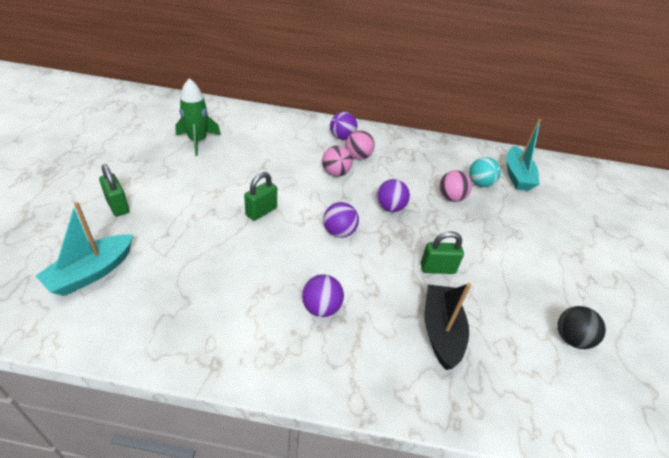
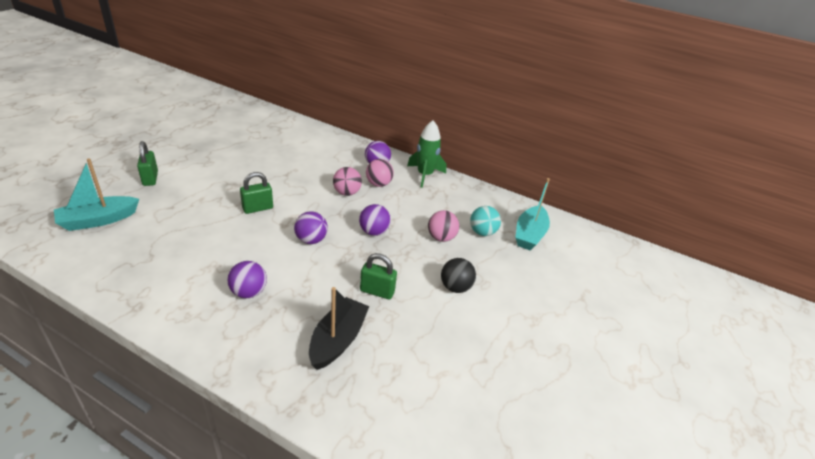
camera: 20 degrees right, 5 degrees down
green rocket [175,78,221,156] -> green rocket moved to [407,120,446,188]
black ball [558,306,606,349] -> black ball moved to [441,258,476,293]

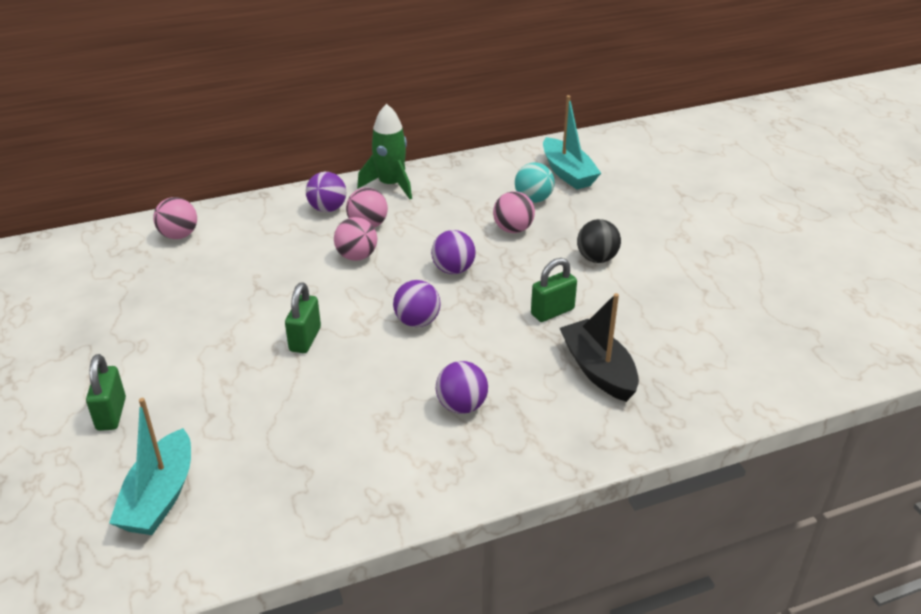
camera: 45 degrees left, 0 degrees up
green padlock [137,141,158,186] -> green padlock turned 60 degrees clockwise [86,354,126,431]
none -> pink ball [153,197,197,239]

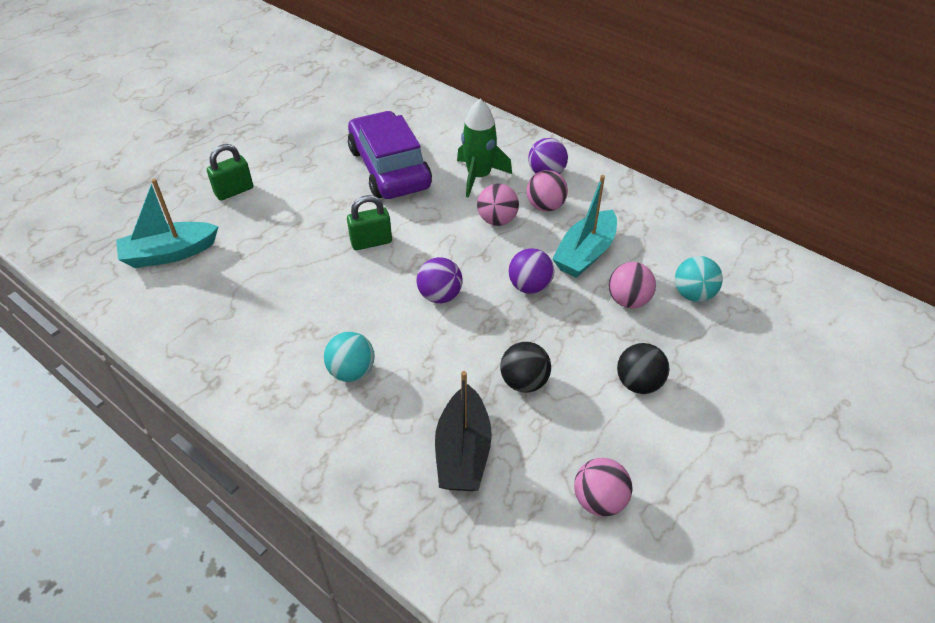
camera: 60 degrees right, 10 degrees up
pink ball [153,197,197,239] -> pink ball moved to [574,458,632,517]
green rocket [357,104,412,199] -> green rocket moved to [457,99,512,198]
purple ball [436,361,488,414] -> turquoise ball [324,332,375,382]
green padlock [531,258,577,322] -> black ball [500,342,551,392]
turquoise boat [543,95,601,190] -> turquoise boat moved to [552,175,617,278]
black boat [560,293,639,402] -> black boat turned 150 degrees clockwise [435,371,492,491]
none -> purple car [348,111,432,199]

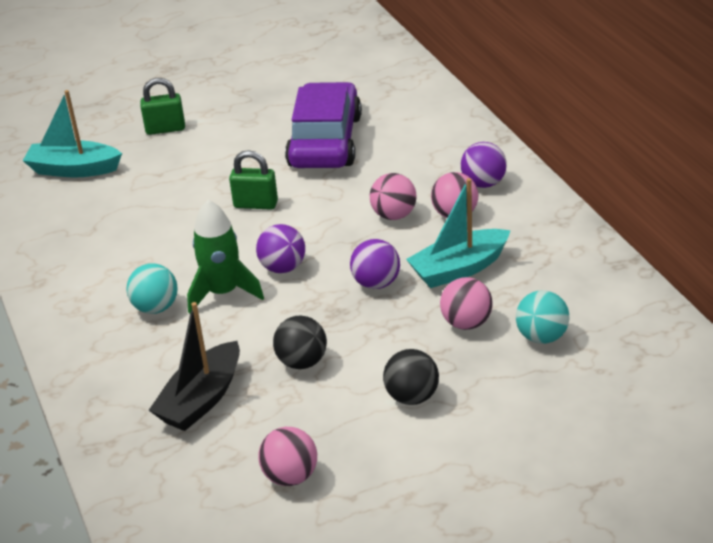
camera: 30 degrees right, 10 degrees down
green rocket [457,99,512,198] -> green rocket moved to [187,200,264,313]

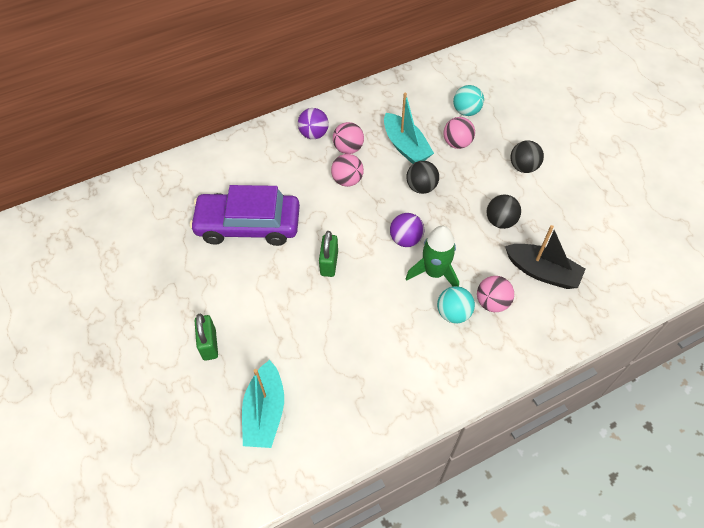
camera: 95 degrees left, 20 degrees up
pink ball [258,427,317,486] -> pink ball moved to [477,276,514,312]
purple ball [350,239,400,289] -> black ball [406,161,439,194]

